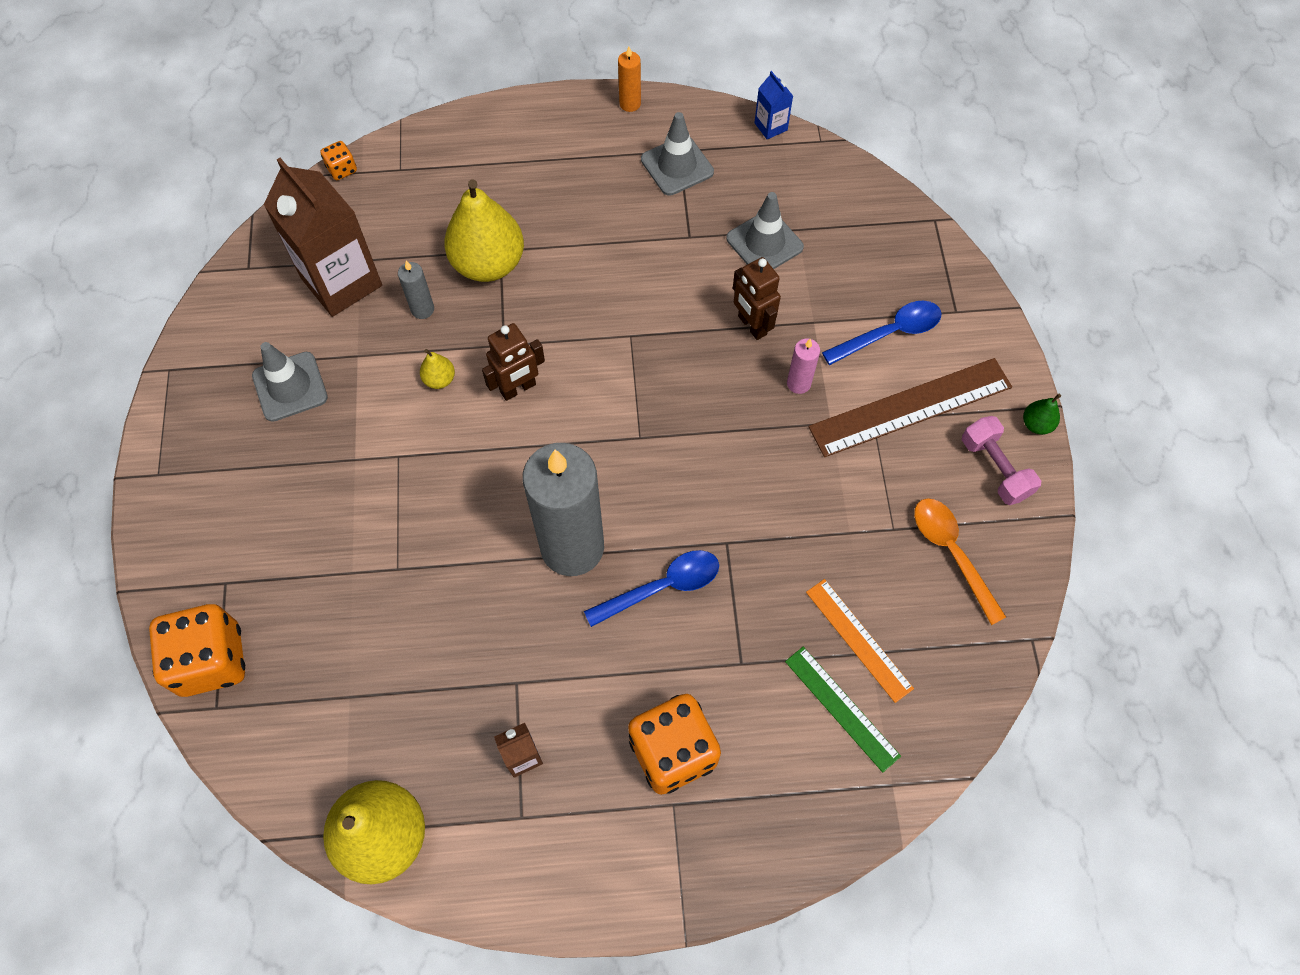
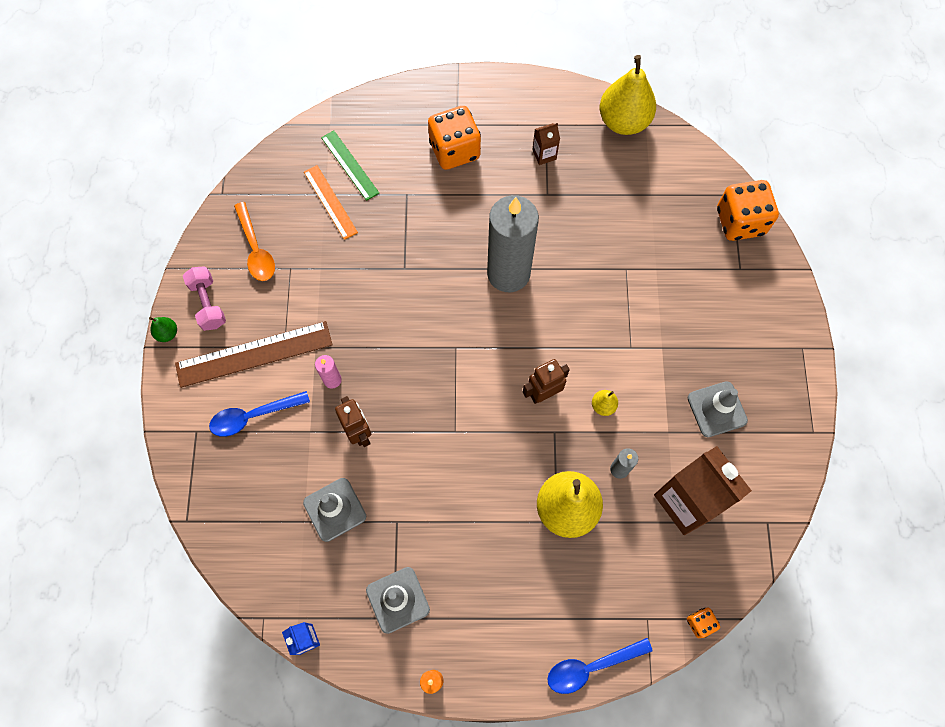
camera: 175 degrees left, 5 degrees up
blue spoon [584,550,719,627] -> blue spoon moved to [547,638,653,694]

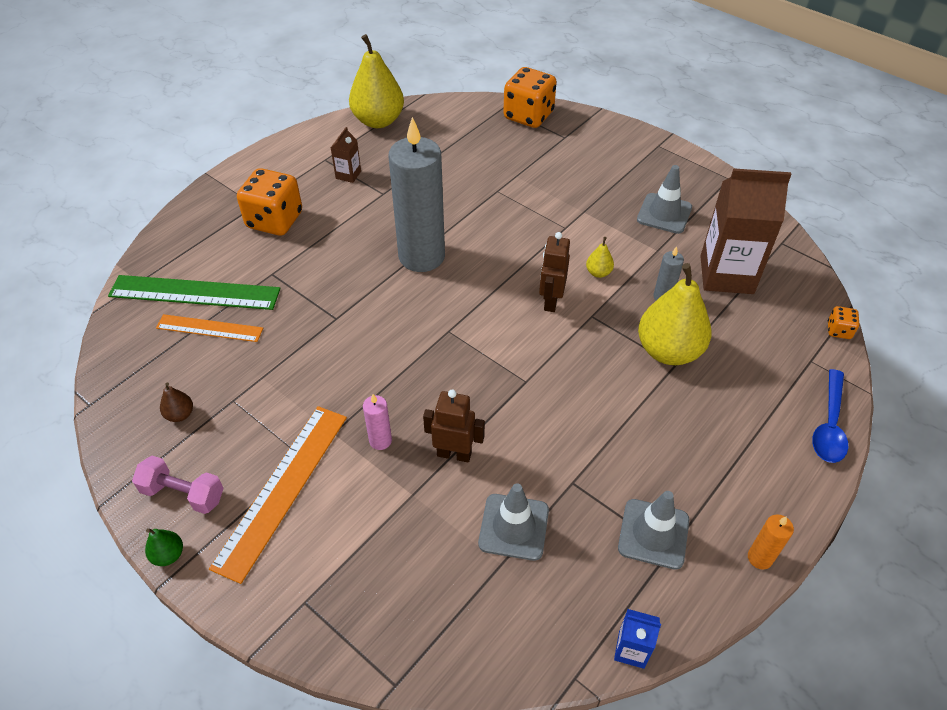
camera: 50 degrees left, 20 degrees down
brown ruler [175,321,333,388] -> orange ruler [209,406,347,584]
blue spoon [209,391,310,437] -> none
orange spoon [234,202,275,281] -> brown pear [160,382,193,422]
green ruler [321,130,379,201] -> green ruler [108,275,280,310], size x1.64

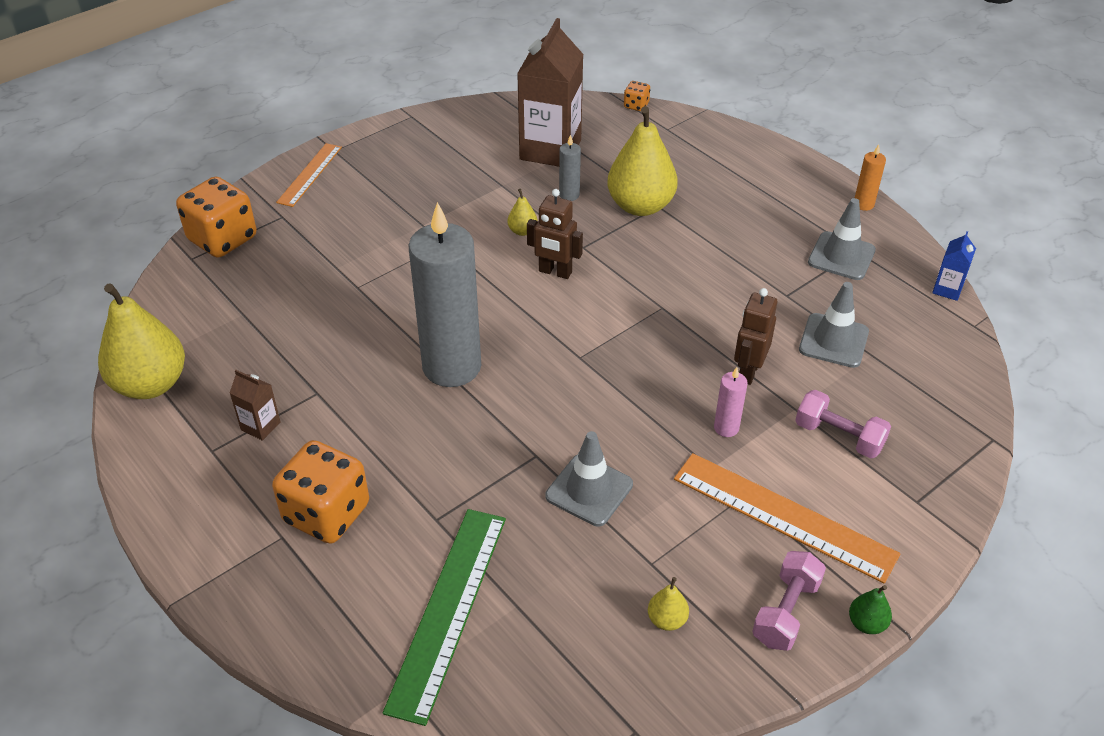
camera: 80 degrees left, 5 degrees down
orange ruler [156,314,263,342] -> orange ruler moved to [276,143,342,207]
brown pear [160,382,193,422] -> yellow pear [648,577,689,631]
grey traffic cone [637,165,692,234] -> grey traffic cone moved to [545,431,633,526]
blue spoon [812,369,848,463] -> none
none -> pink dumbbell [795,390,891,459]

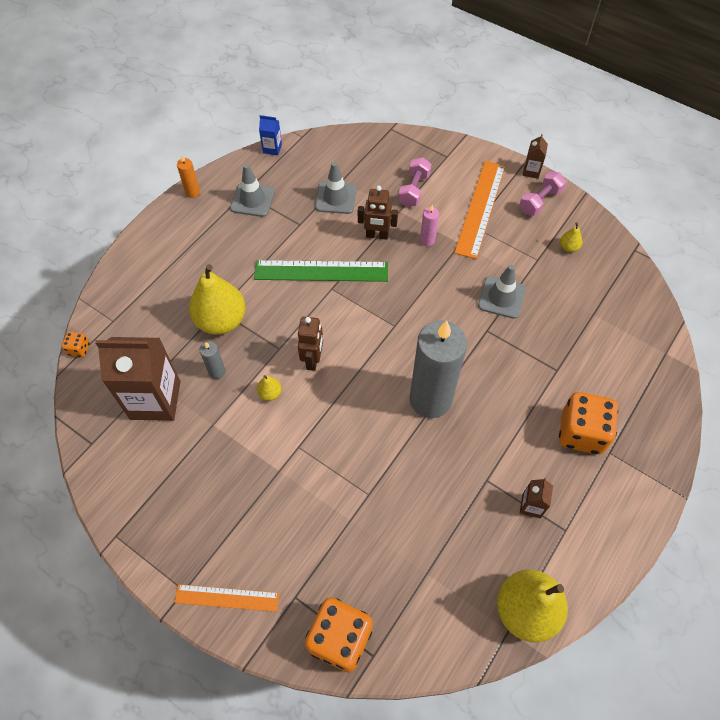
camera: 105 degrees left, 15 degrees up
green ruler [383,509,506,726] -> green ruler moved to [254,260,388,282]
pink dumbbell [752,551,826,651] -> pink dumbbell turned 60 degrees counterclockwise [519,172,566,216]
green pear [849,585,892,634] -> brown carton [522,134,548,179]

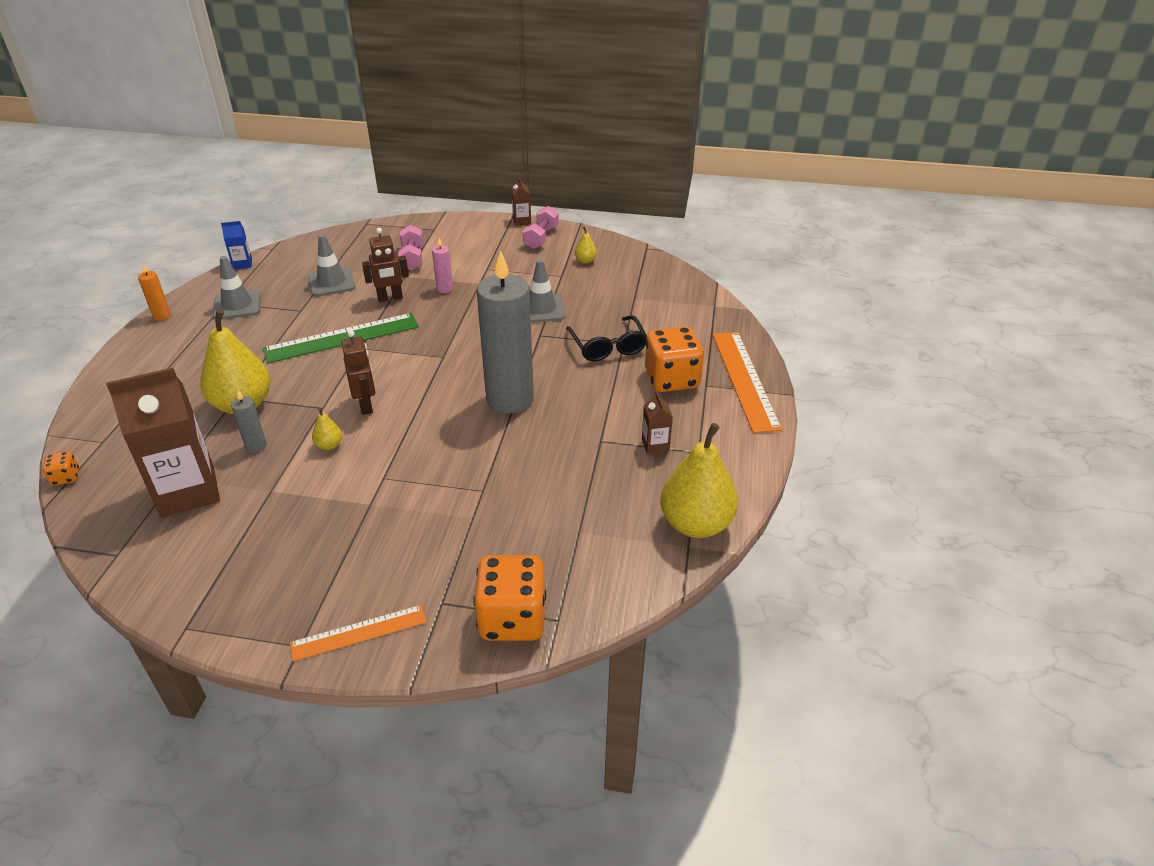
camera: 25 degrees left, 20 degrees down
orange ruler [454,161,505,259] -> orange ruler moved to [713,332,782,433]
none -> black glasses [566,315,647,361]

